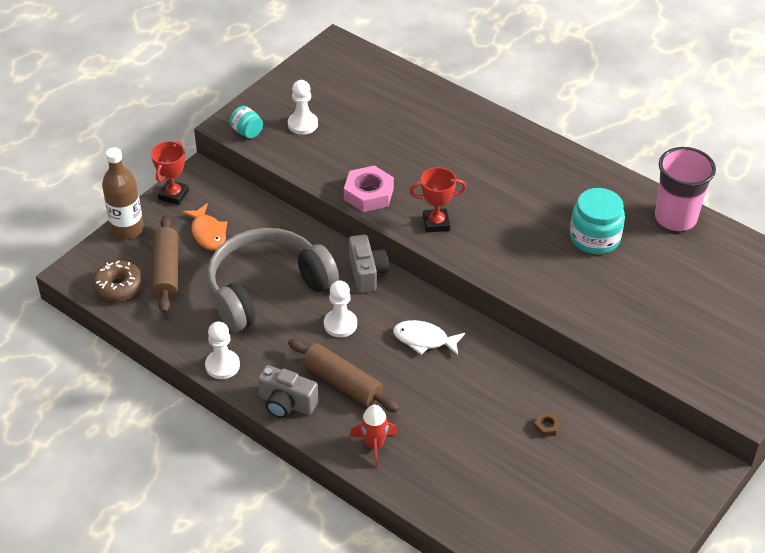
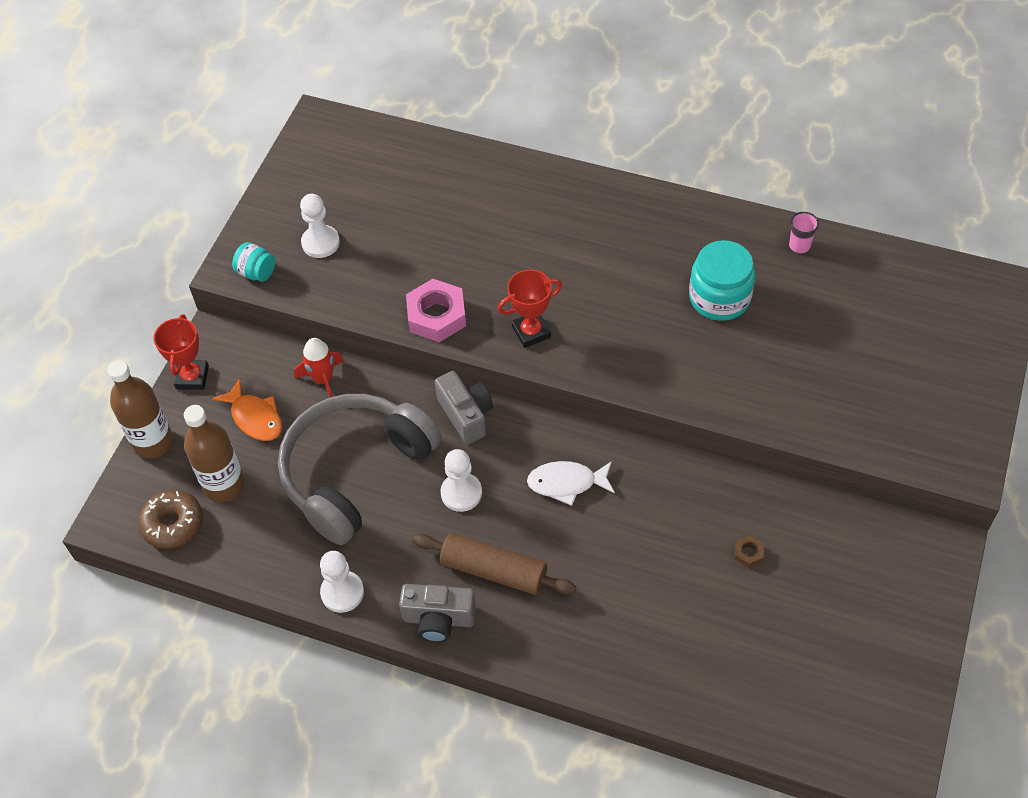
camera: 15 degrees left, 10 degrees up
brown rolling pin [152,215,178,313] -> brown bottle [184,405,245,502]
red rocket [350,405,397,468] -> red rocket moved to [294,338,344,397]
pink cup [655,147,716,231] -> pink cup [789,212,819,254], size x0.42

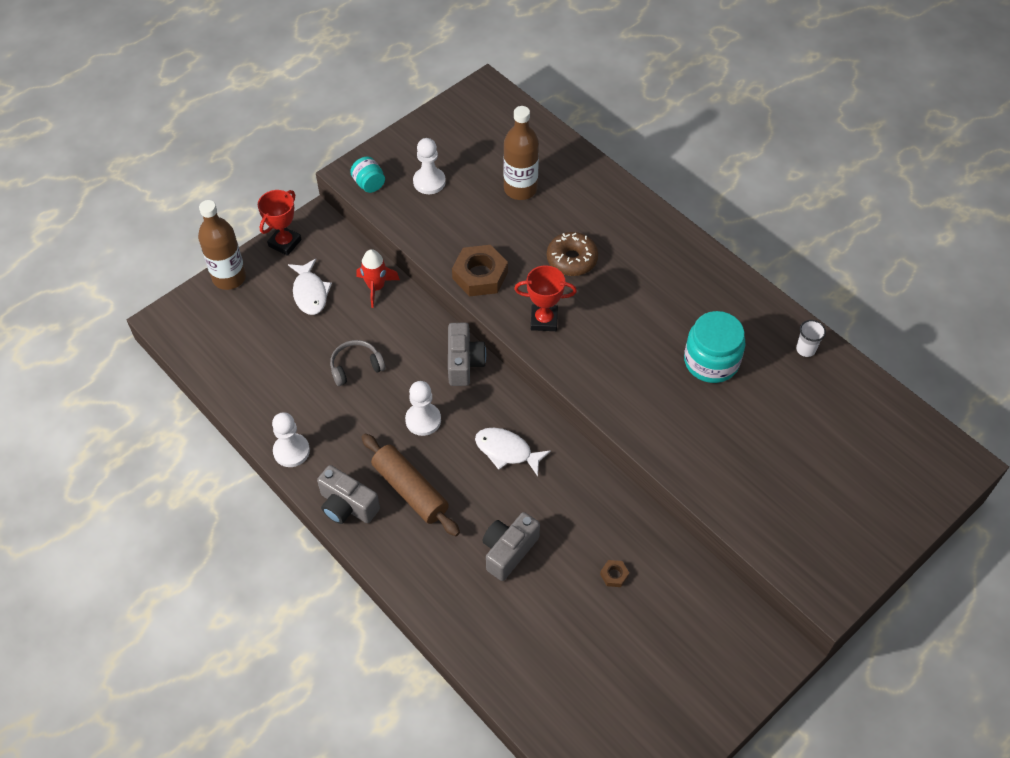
camera: 25 degrees right, 0 degrees up
brown donut [138,490,203,549] -> brown donut moved to [547,232,598,276]
brown bottle [184,405,245,502] -> brown bottle moved to [504,106,539,200]
orange fish [212,378,282,441] -> white fish [288,259,332,315]
grey headphones [278,394,441,545] -> grey headphones [330,340,385,386], size x0.41
pink nut [406,279,466,342] -> brown nut [452,245,508,296]
pink cup [789,212,819,254] -> white cup [796,320,826,357]
none -> grey camera [483,512,540,581]

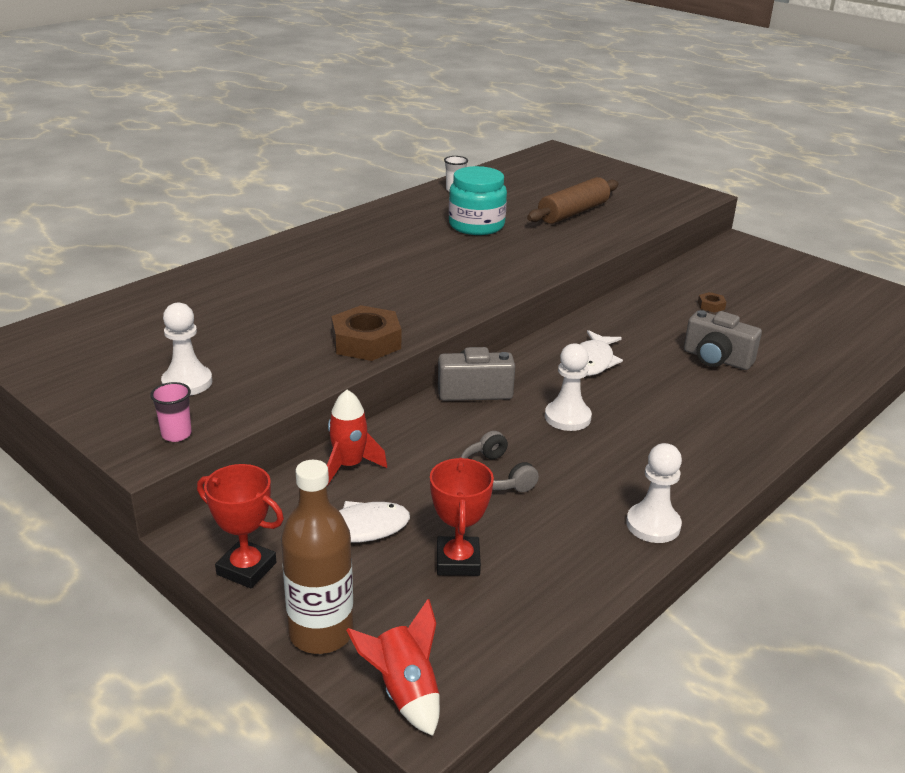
camera: 95 degrees left, 25 degrees down
grey camera [317,465,380,524] -> none
turquoise jar [350,156,385,193] -> pink cup [150,382,192,442]
brown rolling pin [362,433,460,536] -> brown rolling pin moved to [527,177,619,224]
brown bottle [504,106,539,200] -> none
red trophy [514,265,577,331] -> red trophy moved to [430,458,494,576]
brown donut [547,232,598,276] -> none
none -> red rocket [346,599,440,736]

